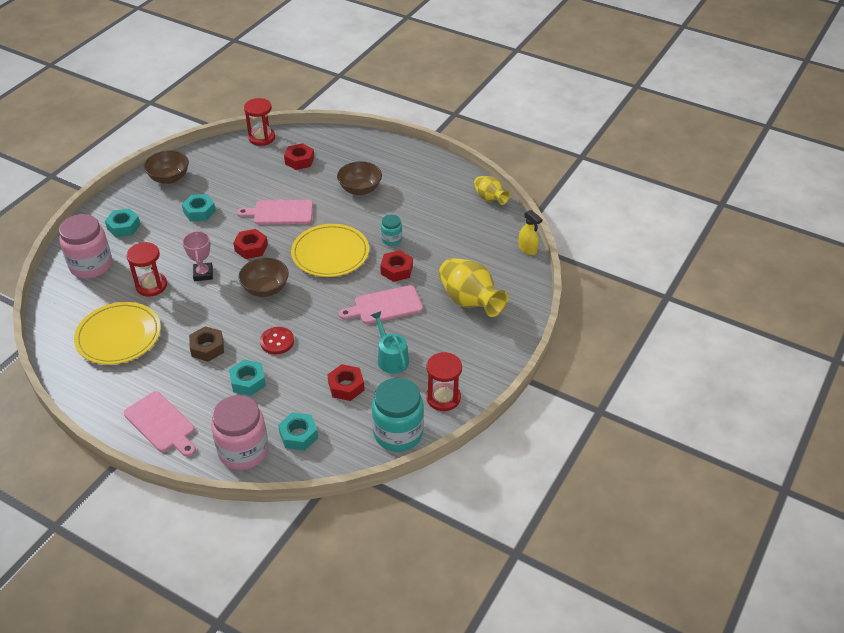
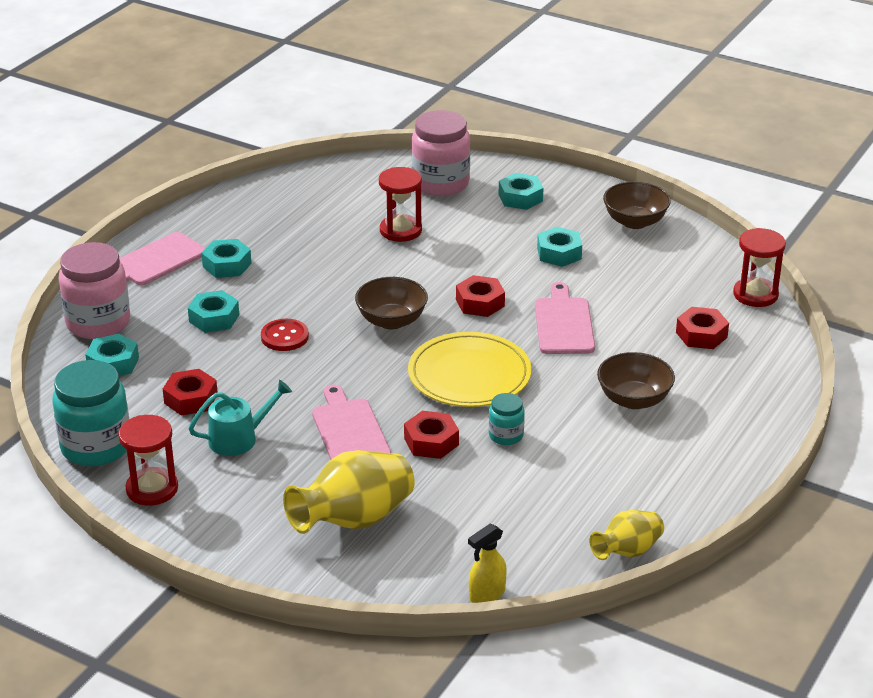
camera: 90 degrees right, 10 degrees down
yellow plate [74,302,161,365] -> none
pink trophy [182,231,213,281] -> none
brown nut [189,326,224,362] -> none
none -> turquoise nut [202,239,252,278]

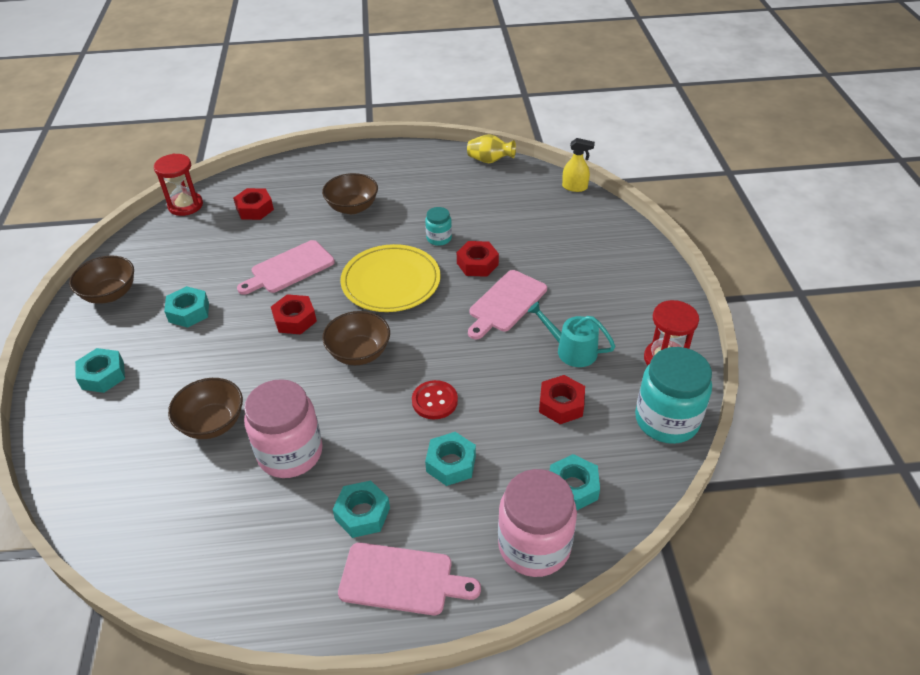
camera: 125 degrees left, 10 degrees up
yellow vase [283,450,415,534] -> none
red hourglass [379,167,422,242] -> brown bowl [168,378,243,439]
pink jar [412,110,470,196] -> pink jar moved to [244,379,323,478]

